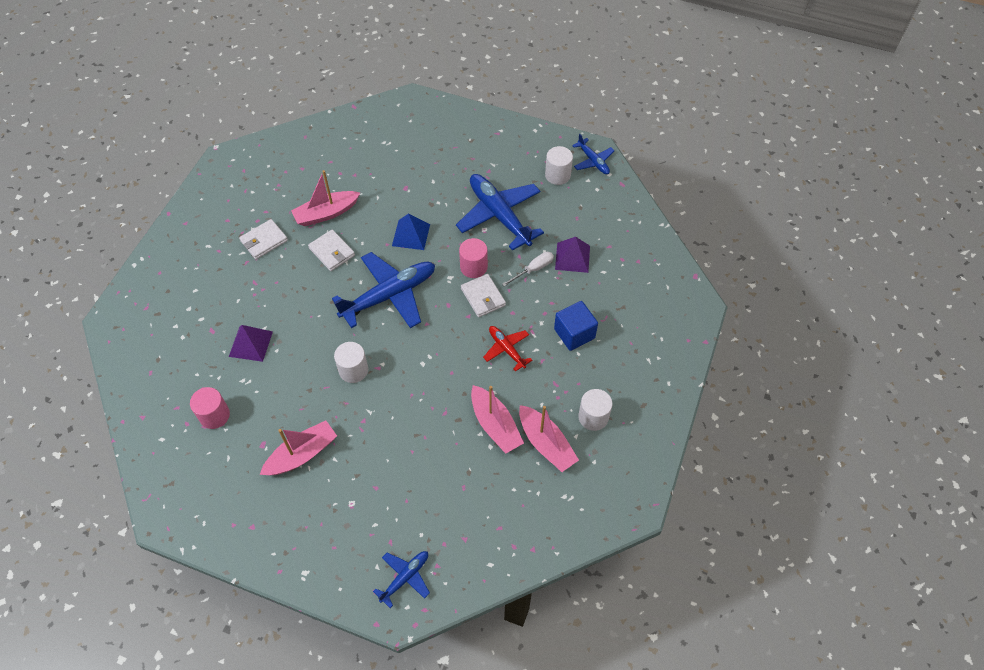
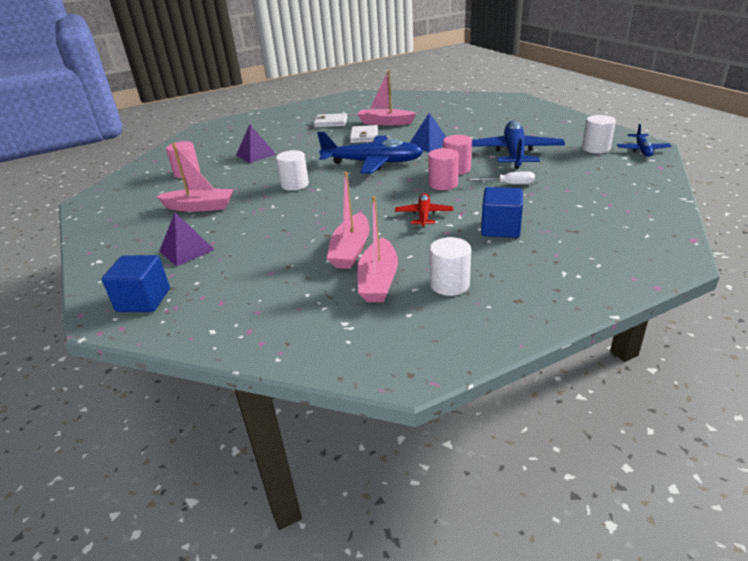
camera: 45 degrees right, 25 degrees down
blue plane [373,551,430,608] -> blue cube [102,255,170,312]
white wallet [461,274,506,317] -> pink cylinder [428,148,459,190]
purple pyramid [555,237,590,273] -> purple pyramid moved to [159,213,215,266]

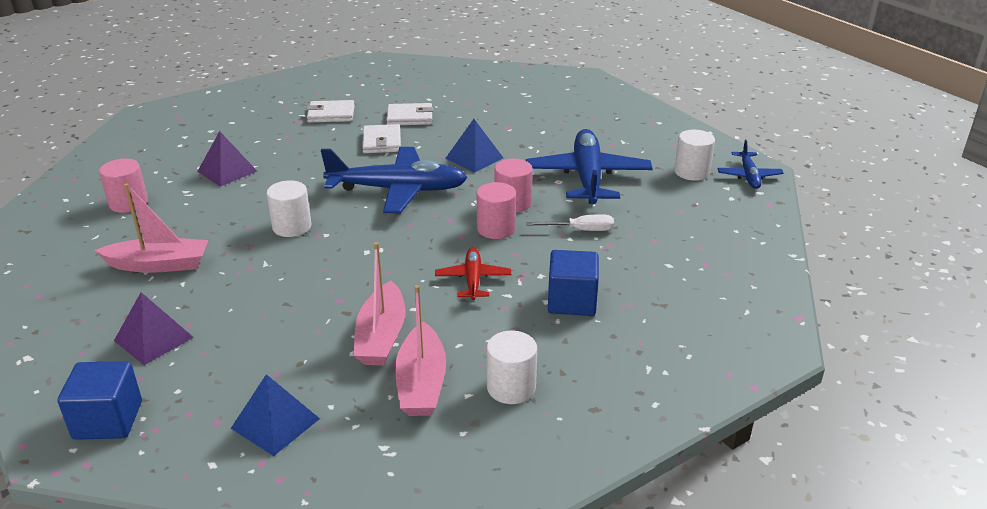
camera: 10 degrees left, 0 degrees up
pink boat [357,70,417,125] -> white wallet [387,103,433,125]
none -> blue pyramid [231,374,320,456]

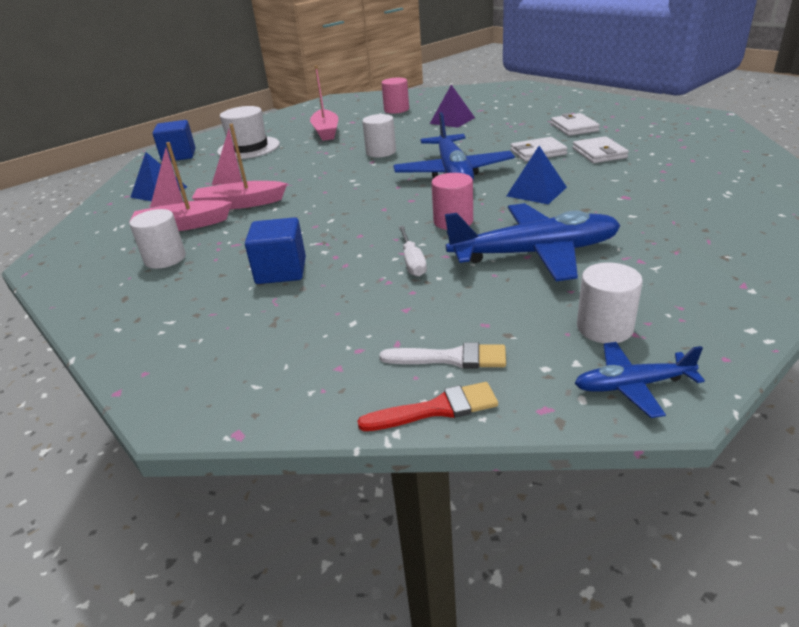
camera: 85 degrees right, 0 degrees up
purple pyramid [114,292,194,365] -> white hat [217,106,280,159]
red plane [435,247,511,300] -> none
pink cylinder [477,182,516,239] -> none
none -> red brush [357,382,498,431]
none -> white brush [379,342,506,369]

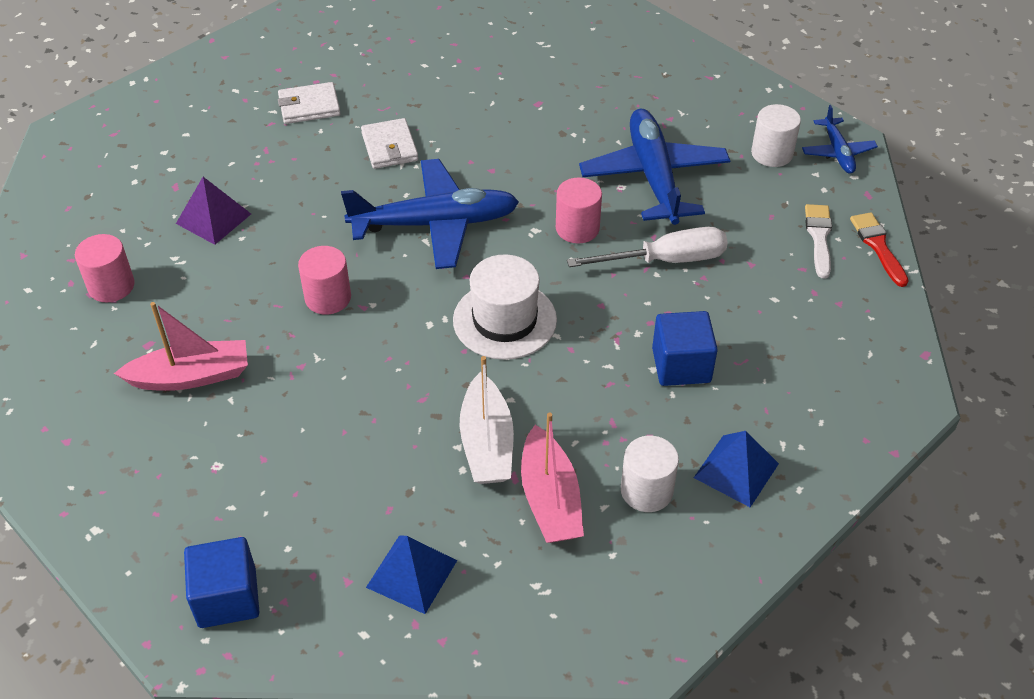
camera: 95 degrees left, 15 degrees up
pink boat [192,124,287,209] -> white boat [460,356,514,484]
white hat [217,106,280,159] -> white hat moved to [453,254,557,360]
white cylinder [362,114,396,157] -> pink cylinder [298,246,351,315]
white screwdriver [399,226,427,277] -> white screwdriver [567,227,728,267], size x1.60
blue pyramid [507,146,567,204] -> blue pyramid moved to [694,431,779,507]
white wallet [572,136,629,163] -> none

